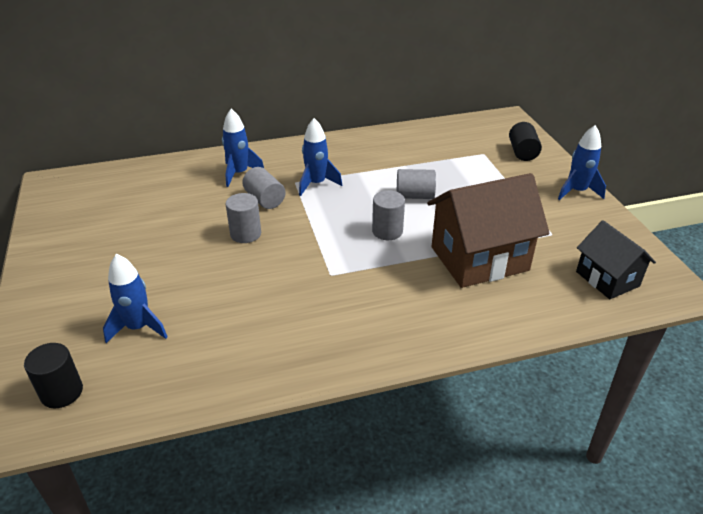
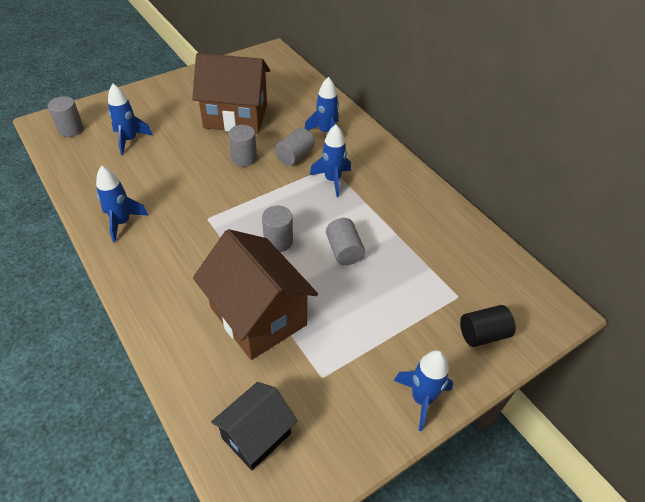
camera: 70 degrees right, 10 degrees up
black cylinder [24,343,83,408] -> grey cylinder [48,96,84,137]
none -> blue rocket [96,166,148,243]
none -> brown house [192,53,270,133]

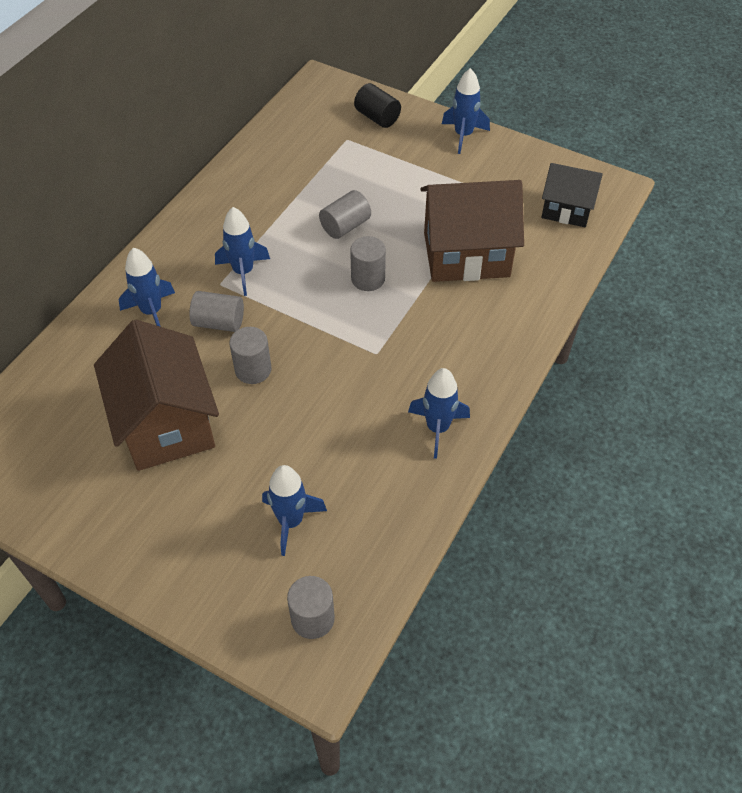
camera: 115 degrees left, 5 degrees up
brown house [193,229,318,360] -> brown house turned 60 degrees clockwise [420,180,524,282]

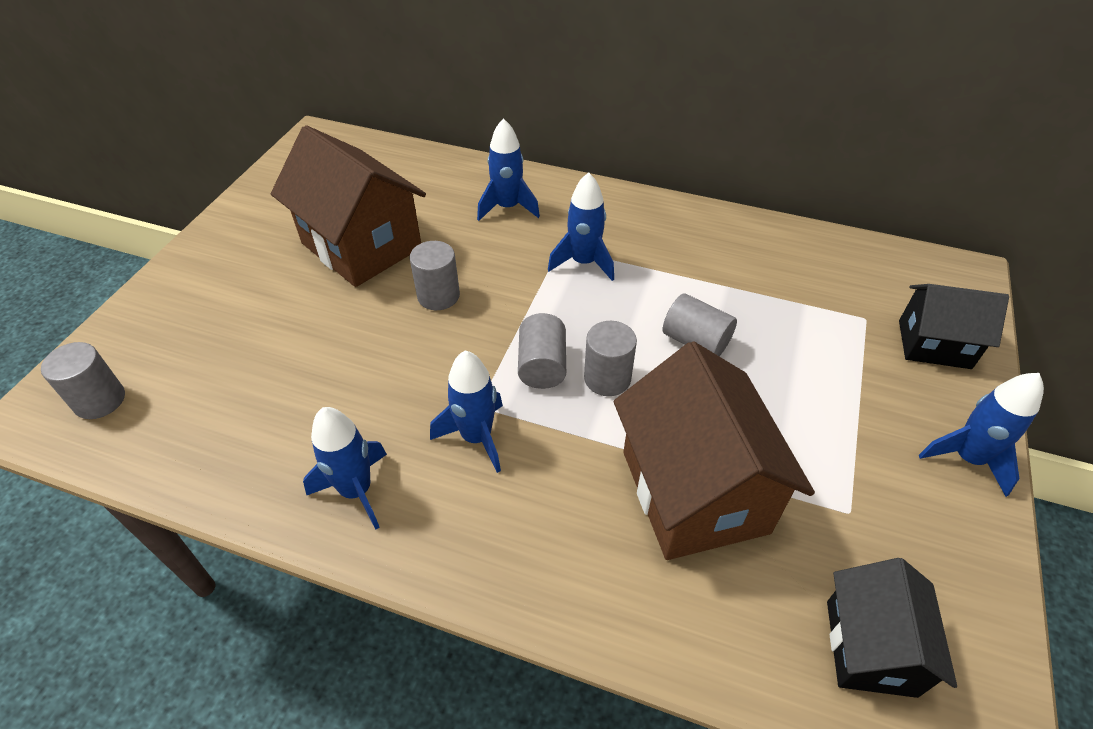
camera: 80 degrees right, 5 degrees down
brown house [94,320,219,471] -> brown house turned 75 degrees clockwise [271,125,426,287]
grey cylinder [189,291,244,332] -> grey cylinder moved to [518,313,566,389]
blue rocket [262,465,327,556] -> blue rocket moved to [430,350,503,473]
black cylinder [354,83,401,128] -> black house [899,284,1009,369]

